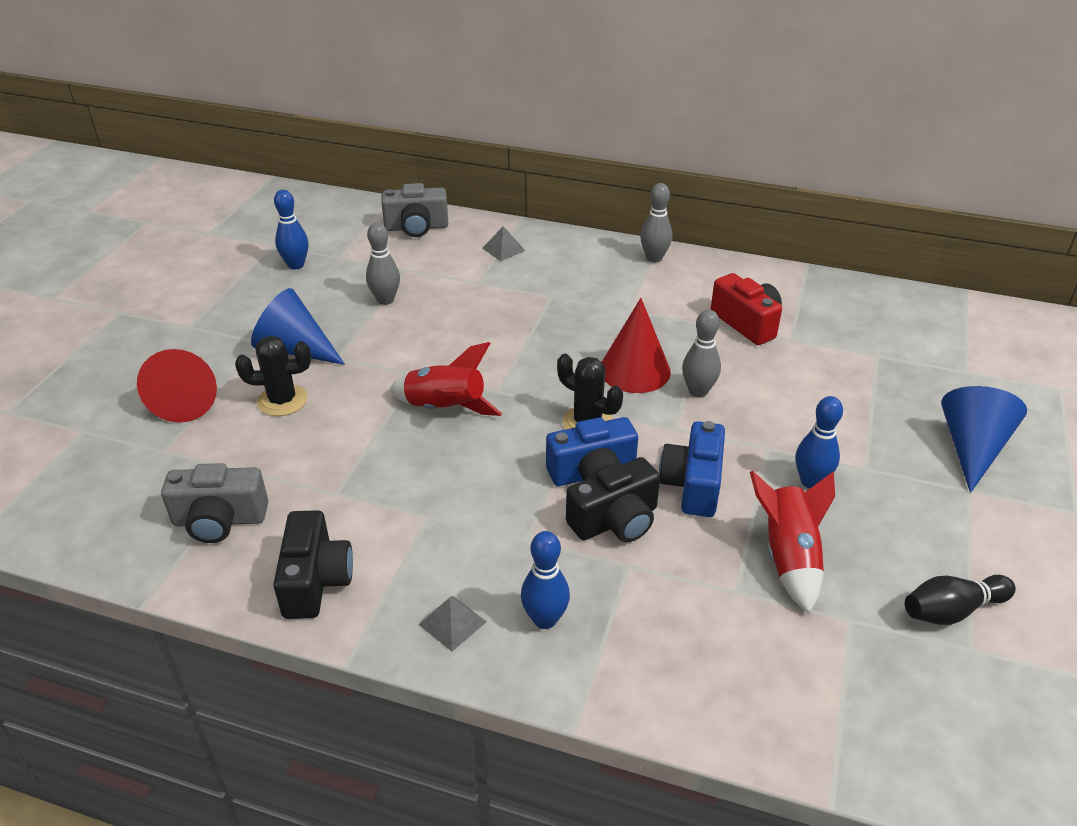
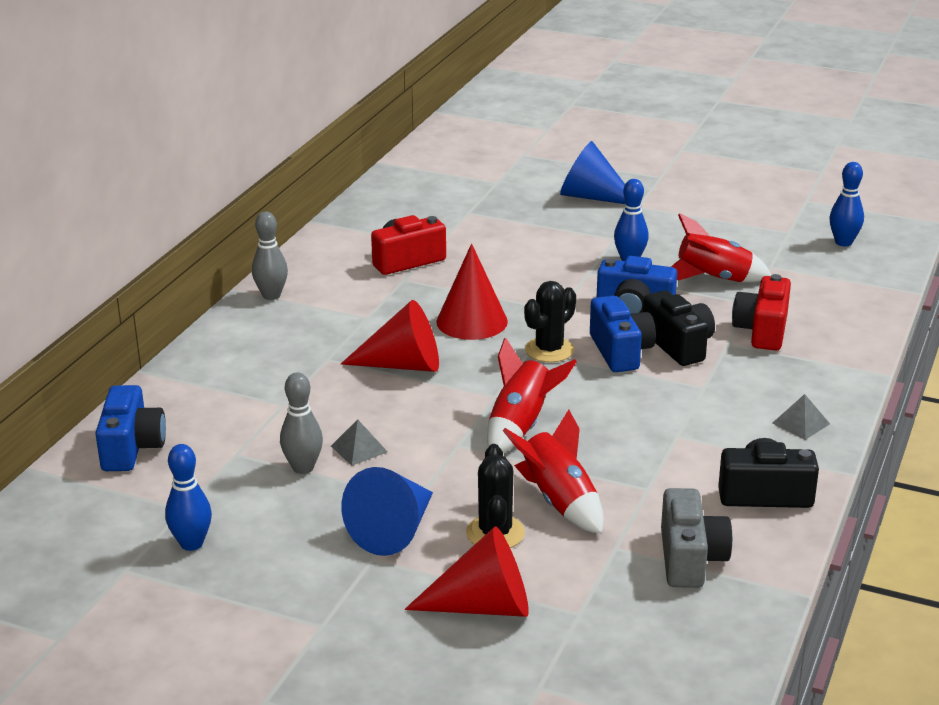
camera: 85 degrees left, 10 degrees down
grey camera [381,183,448,237] -> blue camera [95,385,166,471]
grey pyramid [482,226,526,261] -> grey pyramid moved to [331,419,387,466]
blue bowling pin [521,531,570,629] -> blue bowling pin moved to [829,162,864,246]
grey bowling pin [682,309,721,398] -> none
black bowling pin [905,575,1016,625] -> none
none -> red cone [341,300,439,372]
none -> red rocket [502,410,604,534]
none -> red camera [732,274,791,351]

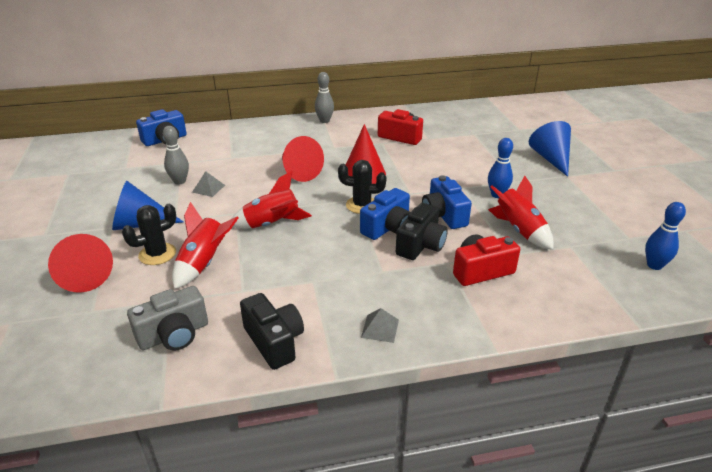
camera: 55 degrees right, 5 degrees up
blue bowling pin [165,444,212,551] -> none

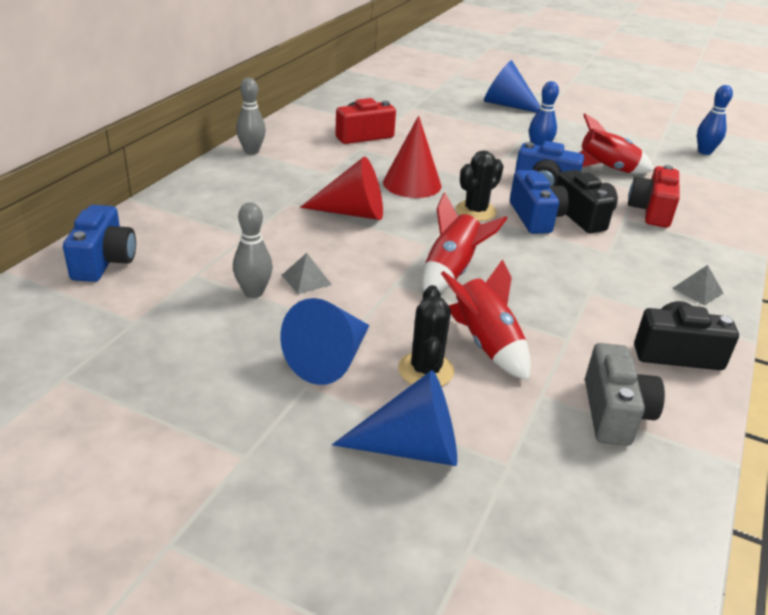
camera: 55 degrees left, 0 degrees up
red cone [48,234,113,292] -> blue cone [332,370,457,466]

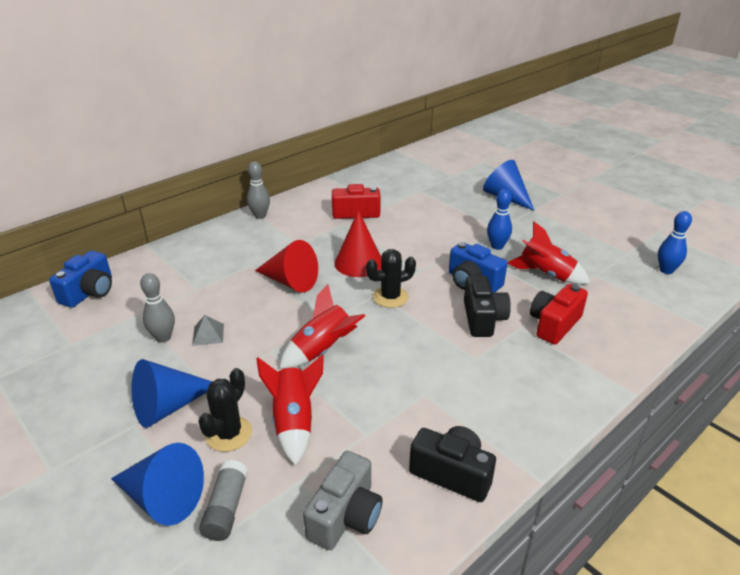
camera: 25 degrees right, 0 degrees up
blue camera [510,170,569,234] -> none
grey pyramid [673,265,723,306] -> none
none -> grey glue stick [199,460,248,541]

